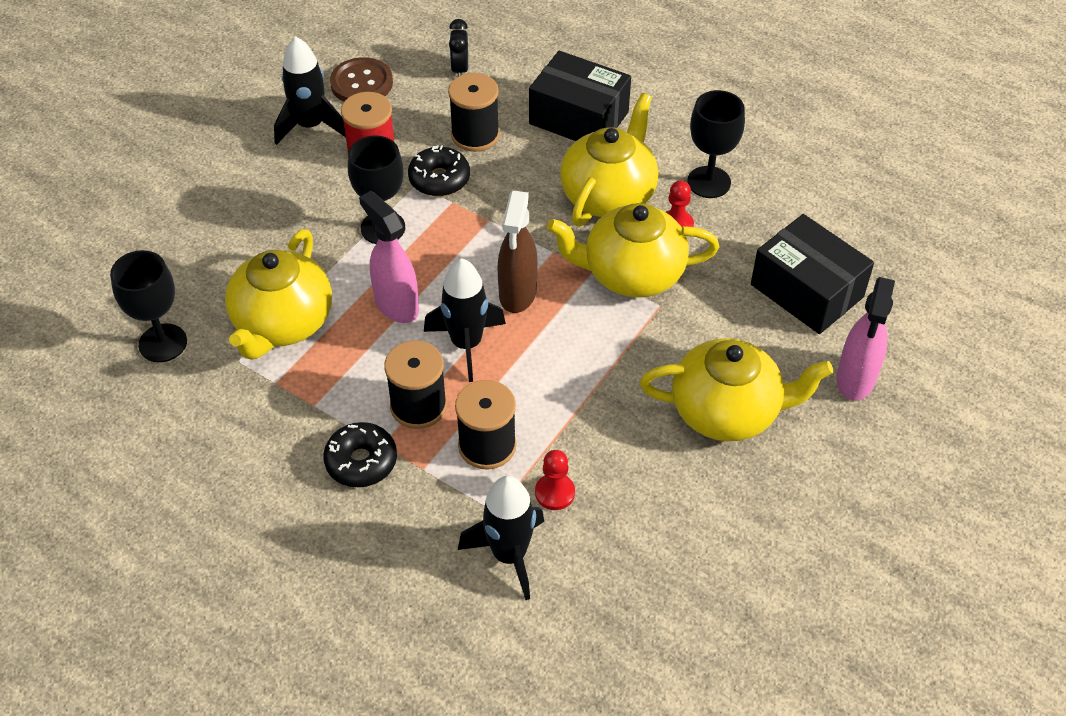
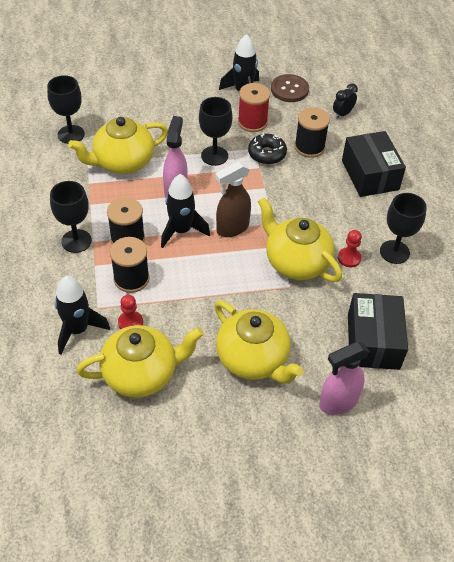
camera: 45 degrees right, 0 degrees up
black donut [323,422,397,487] -> black goblet [50,181,92,253]
yellow teapot [560,93,658,226] -> yellow teapot moved to [77,325,203,398]

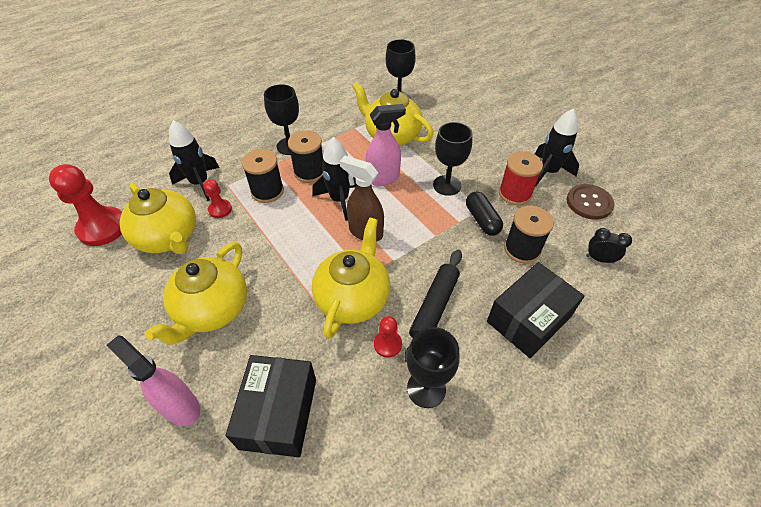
camera: 65 degrees right, 0 degrees up
black donut [248,133,287,164] -> black capsule [466,191,503,236]
black box [348,293,408,370] -> black box turned 60 degrees counterclockwise [226,355,316,457]
none -> red pawn [49,164,122,246]
none -> black rolling pin [405,250,462,363]

